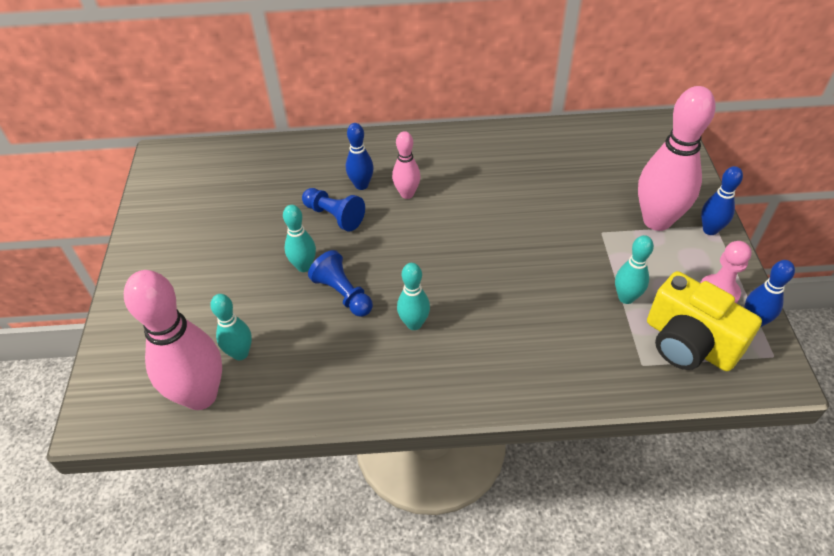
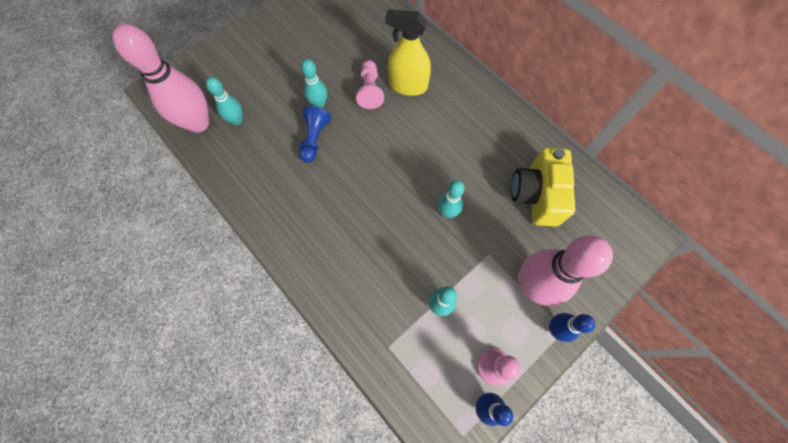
camera: 50 degrees right, 20 degrees up
blue pawn [302,188,365,231] -> pink pawn [356,60,384,109]
blue bowling pin [346,123,374,190] -> yellow spray bottle [385,9,431,96]
pink bowling pin [392,131,421,199] -> none
turquoise bowling pin [397,263,430,330] -> turquoise bowling pin moved to [438,180,465,218]
yellow camera [647,271,762,371] -> yellow camera moved to [511,147,575,227]

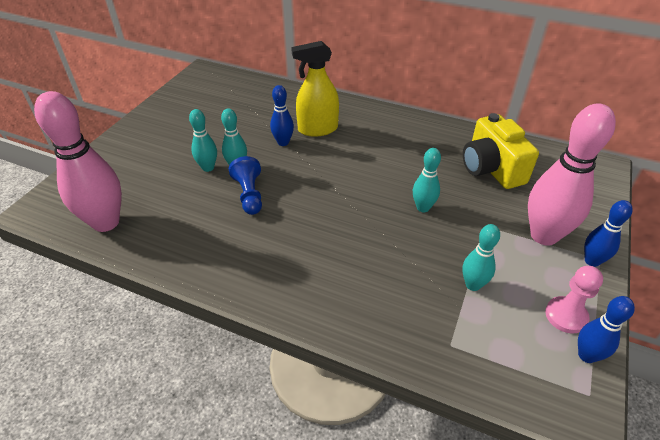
camera: 25 degrees left, 25 degrees down
turquoise bowling pin [206,77,243,125] -> turquoise bowling pin moved to [189,109,217,172]
pink pawn [356,60,384,109] -> blue bowling pin [270,85,294,146]

